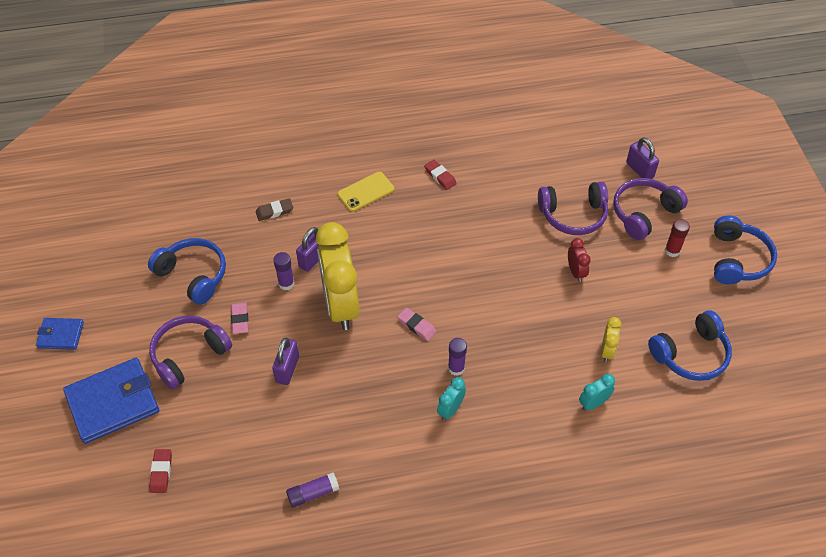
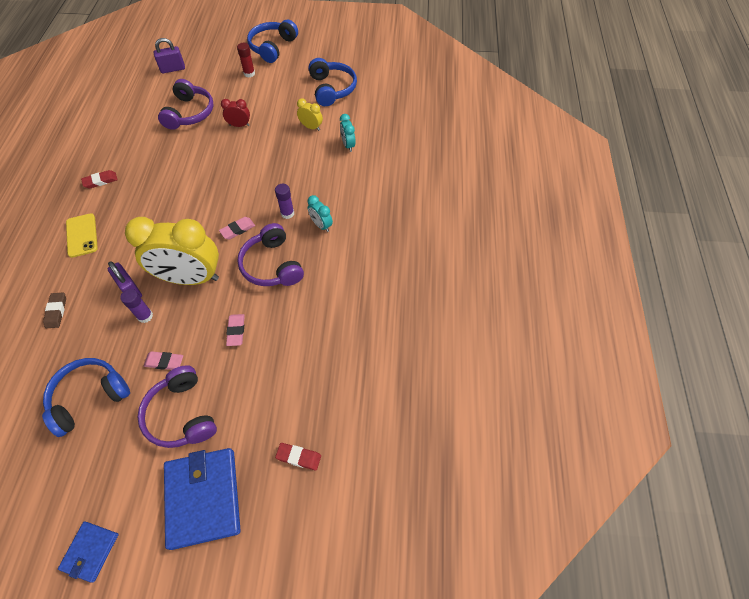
camera: 75 degrees left, 5 degrees up
purple padlock [272,338,299,385] -> pink eraser [226,314,245,346]
purple glue stick [286,472,339,507] -> none
purple headphones [613,178,688,240] -> purple headphones moved to [237,223,304,286]
blue headphones [714,215,777,285] -> blue headphones turned 90 degrees counterclockwise [247,19,298,63]

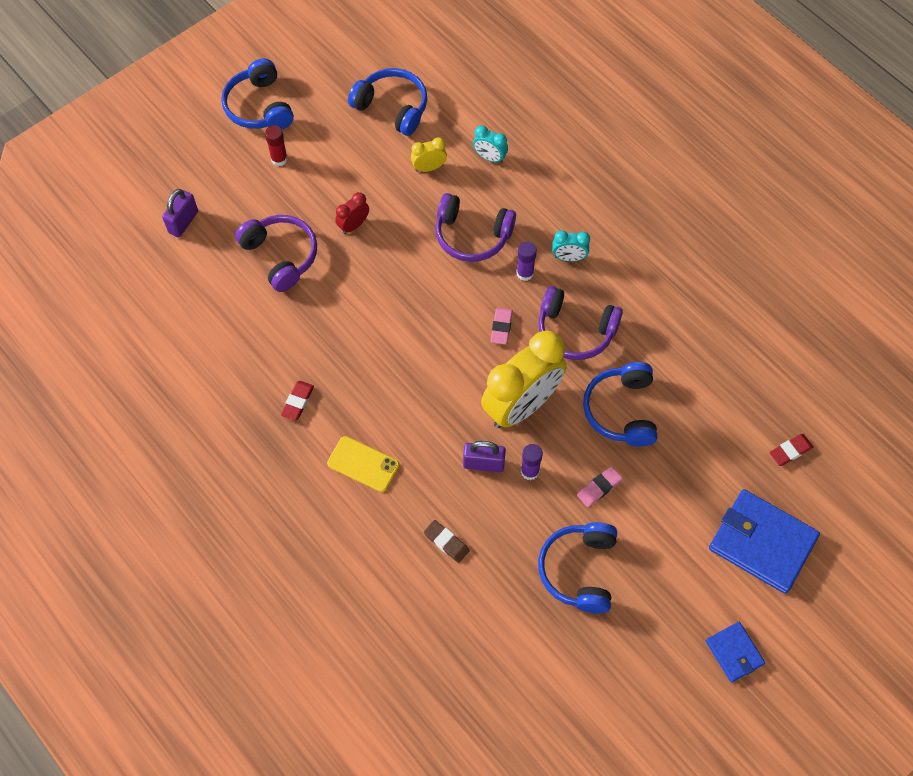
camera: 45 degrees left, 5 degrees up
purple headphones [138,365,217,448] -> purple headphones moved to [435,193,516,262]
pink eraser [226,314,245,346] -> blue headphones [583,362,657,447]

